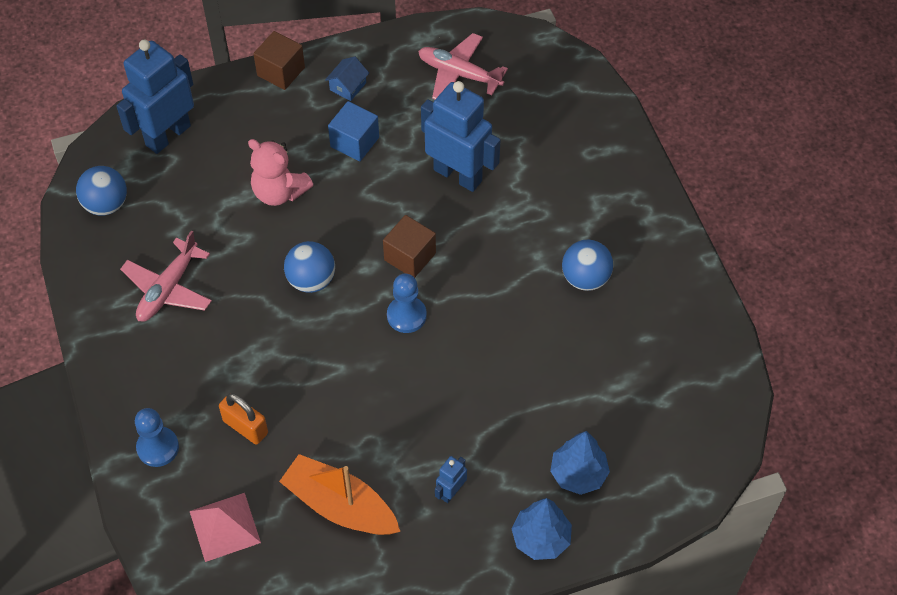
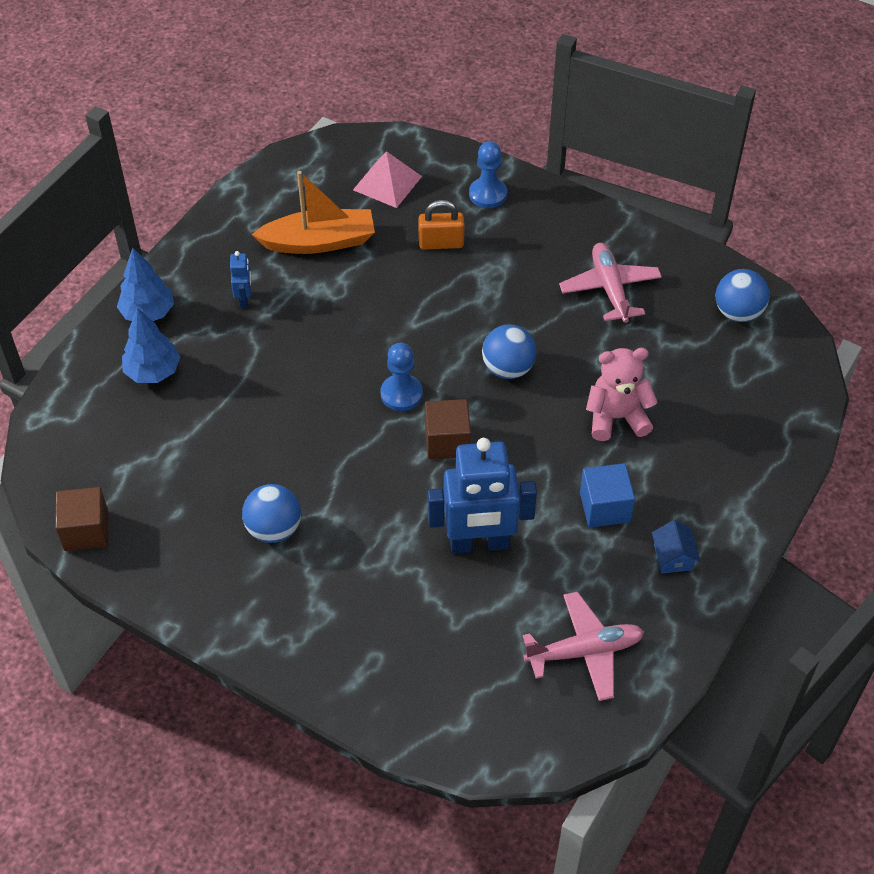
camera: 140 degrees right, 5 degrees down
blue robot [116,40,194,154] -> none
brown cube [253,31,305,90] -> brown cube moved to [55,487,108,551]

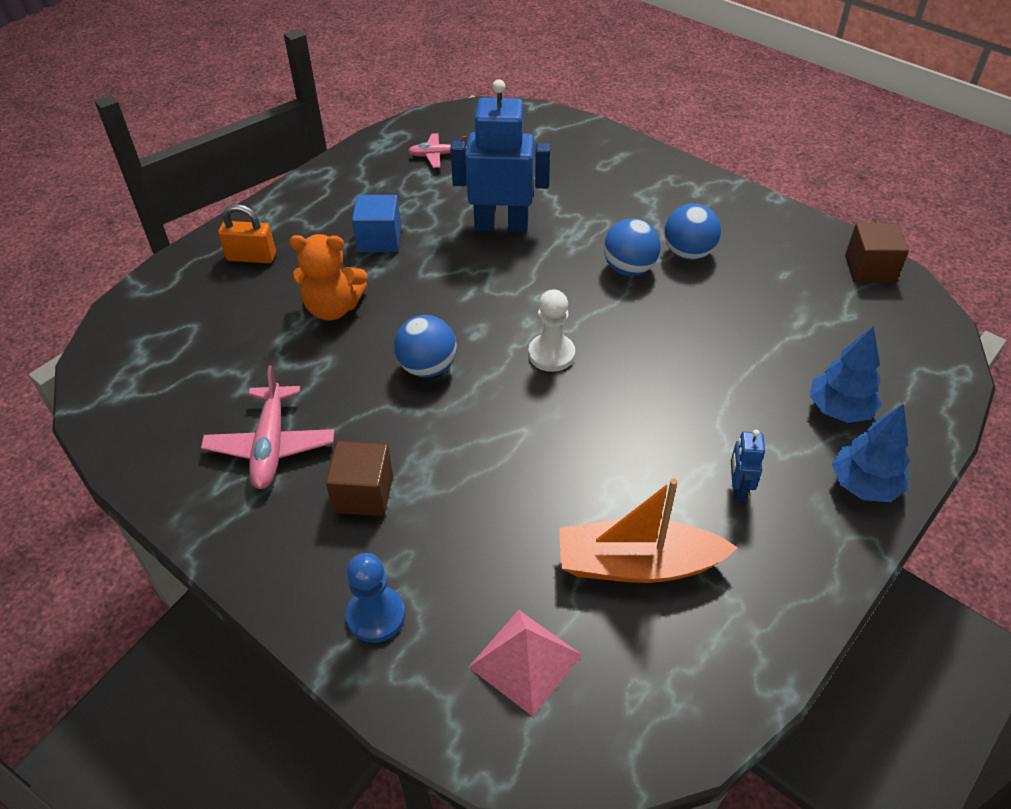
camera: 170 degrees left, 5 degrees down
blue pawn [381,343,423,411] -> white pawn [528,289,575,372]
orange padlock [418,200,464,250] -> orange padlock moved to [218,204,276,263]
brown cube [425,399,471,460] -> brown cube moved to [326,441,393,516]
pink plane [523,591,644,701] -> pink plane [408,133,467,168], size x0.60
pink teddy bear [586,348,658,441] -> orange teddy bear [289,234,367,320]
blue house [652,520,700,574] -> none
blue ball [716,269,770,322] -> blue ball moved to [603,218,660,276]

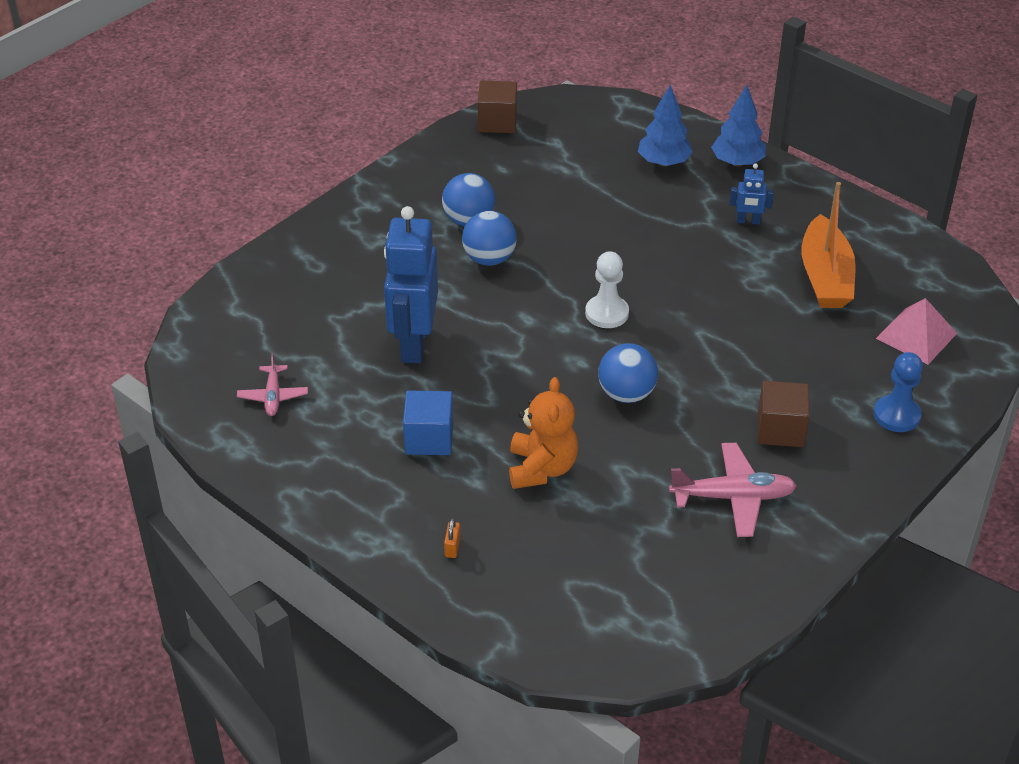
camera: 90 degrees left, 5 degrees down
orange padlock [218,204,276,263] -> orange padlock [444,518,461,558], size x0.51

